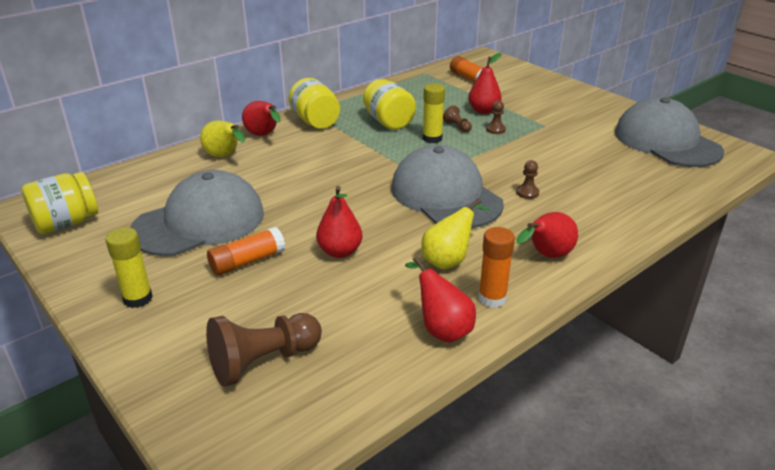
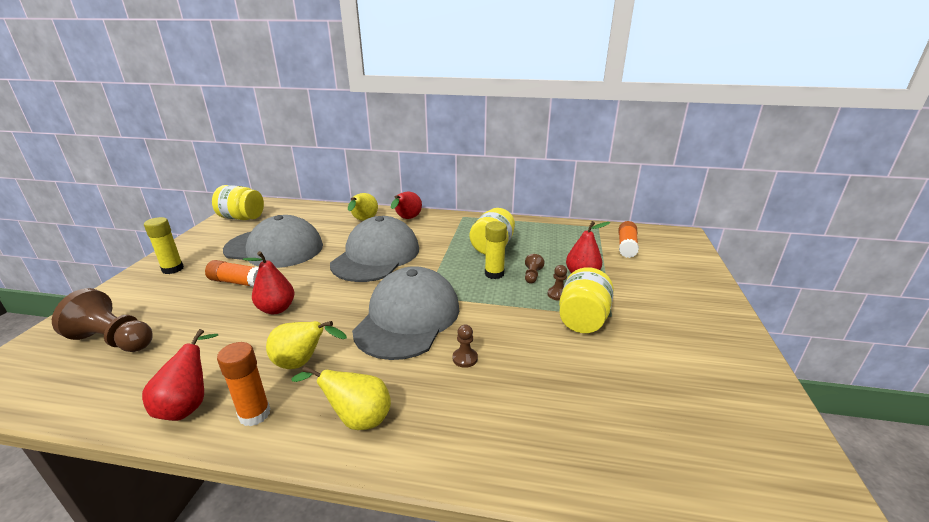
camera: 50 degrees right, 5 degrees down
yellow jar [289,78,340,129] -> yellow jar moved to [559,267,614,333]
red pear [516,212,578,258] -> yellow pear [292,366,391,430]
grey cap [615,97,724,167] -> grey cap moved to [330,216,419,282]

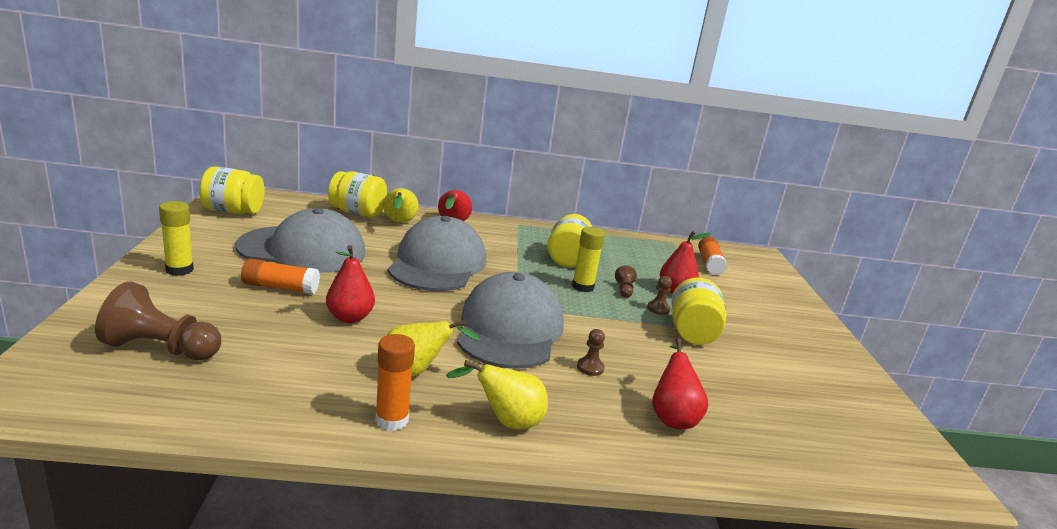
camera: 15 degrees left, 5 degrees down
red pear [142,329,218,421] -> red pear moved to [652,338,708,429]
none -> yellow jar [328,171,387,218]

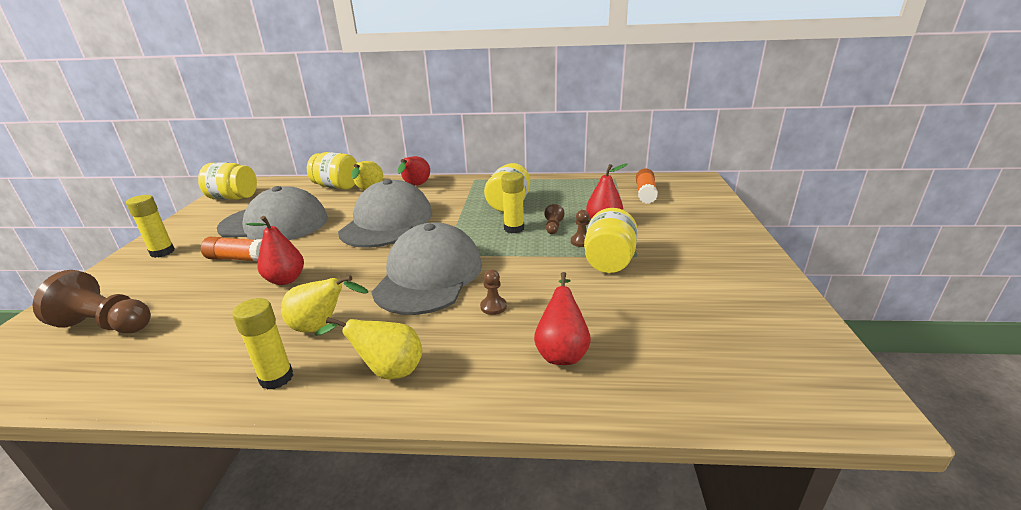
camera: 10 degrees right, 5 degrees up
orange glue stick [375,334,415,431] -> yellow glue stick [232,298,293,390]

